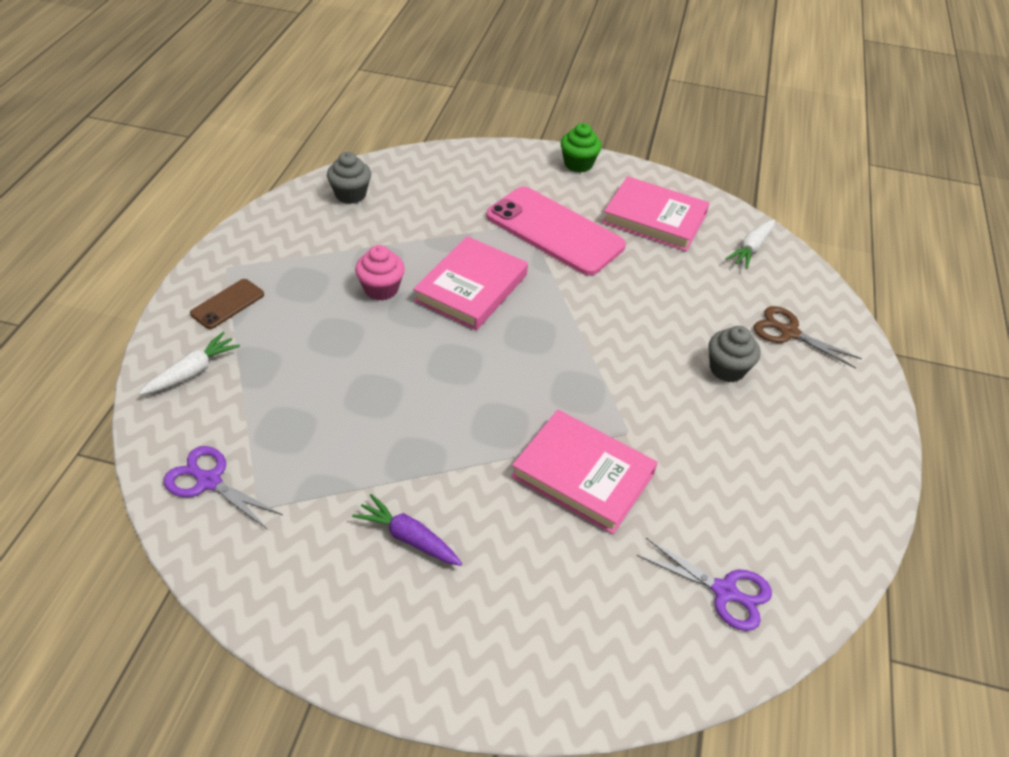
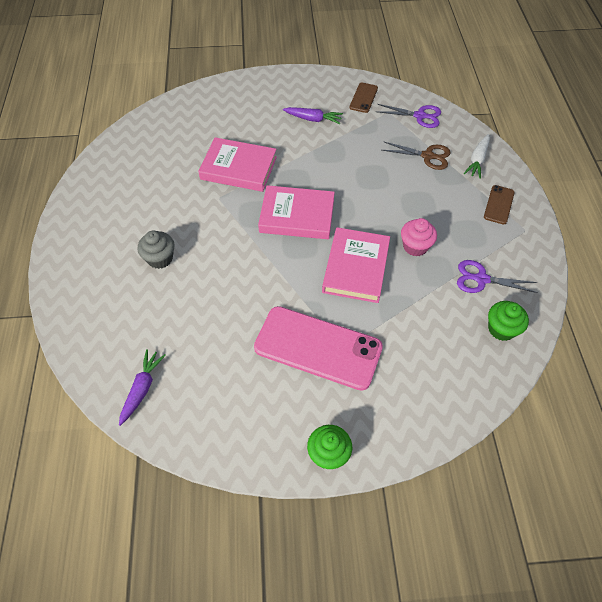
camera: 165 degrees right, 10 degrees up
grey cupcake [327,152,371,204] -> green cupcake [488,301,529,341]
pink book [602,176,710,251] -> pink book moved to [258,185,335,239]
purple scissors [637,538,772,631] -> purple scissors moved to [457,260,538,293]
white carrot [725,219,775,269] -> purple carrot [119,349,166,426]
brown scissors [754,306,862,369] -> brown scissors moved to [382,142,451,170]
none -> brown phone [349,83,378,113]

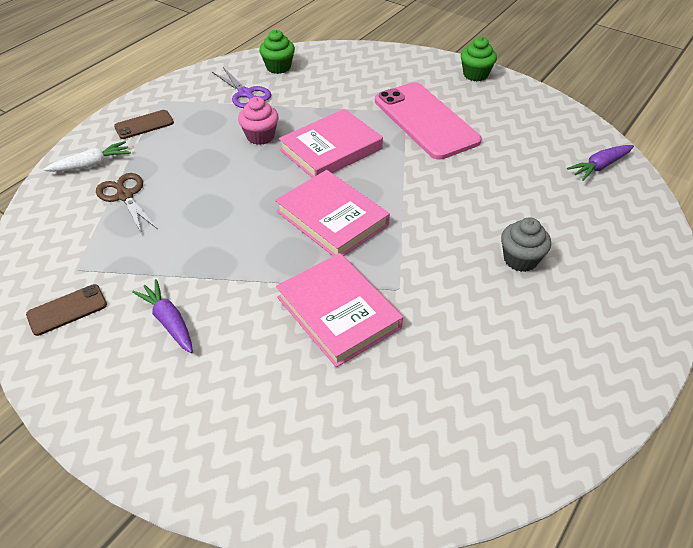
camera: 140 degrees left, 10 degrees down
purple scissors [376,104,441,128] -> none

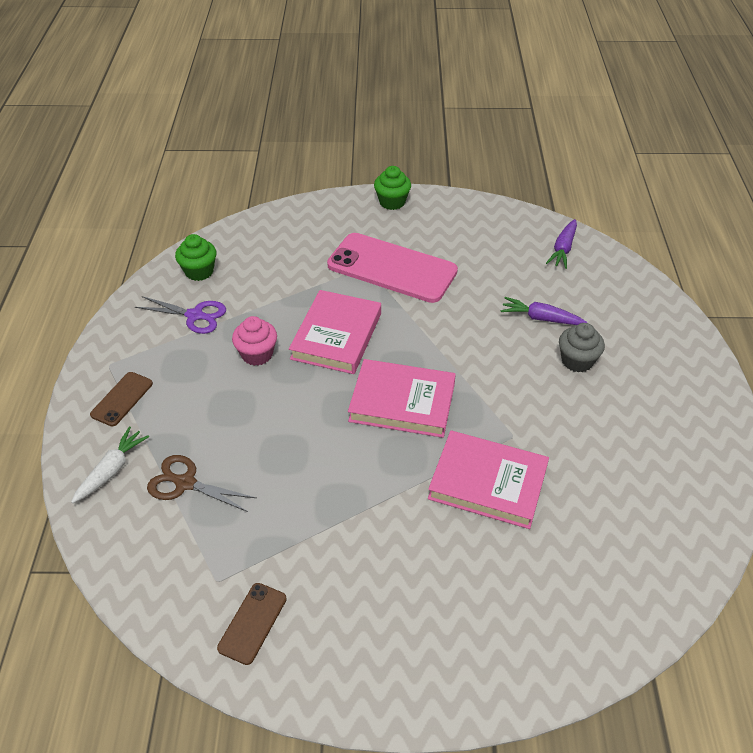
camera: 35 degrees left, 0 degrees up
purple carrot [132,279,193,353] -> purple carrot moved to [501,297,587,325]

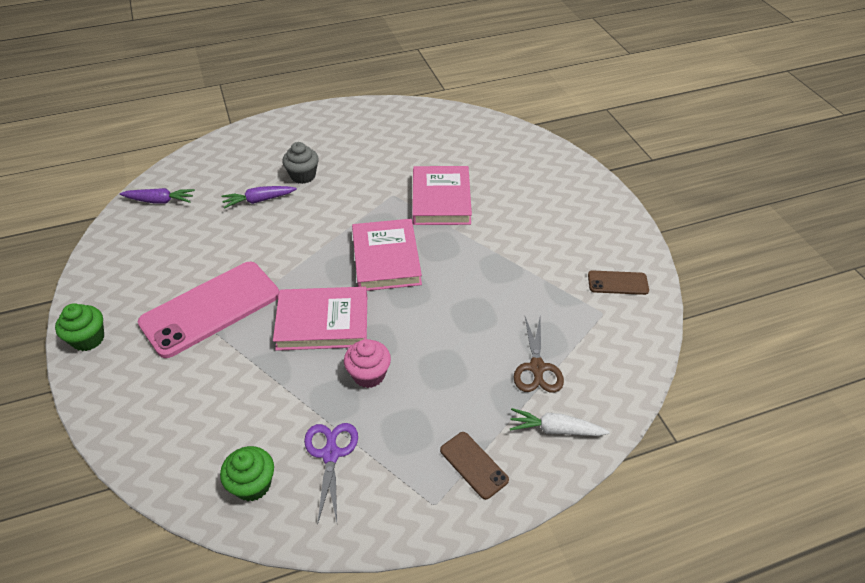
camera: 110 degrees left, 0 degrees up
brown phone [90,372,153,426] -> brown phone turned 45 degrees clockwise [440,432,509,500]
pink phone [327,233,458,303] -> pink phone turned 45 degrees clockwise [138,262,279,358]
purple carrot [501,297,587,325] -> purple carrot turned 75 degrees clockwise [221,186,297,209]

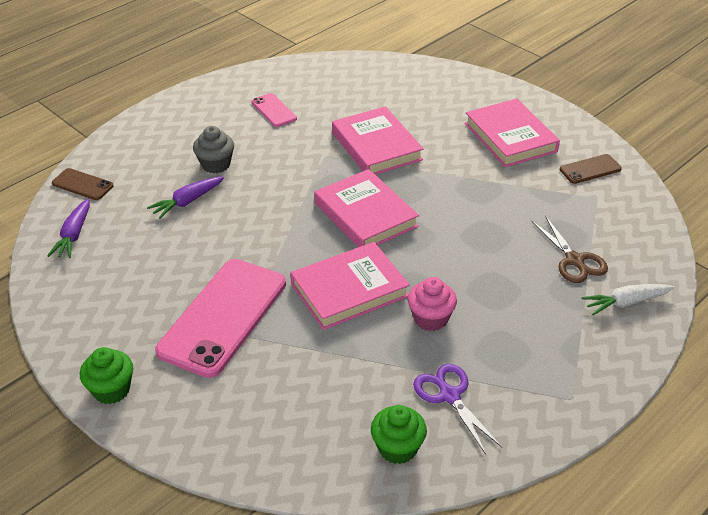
camera: 25 degrees left, 5 degrees down
purple carrot [120,188,195,204] -> purple carrot turned 120 degrees clockwise [47,199,90,258]
brown phone [440,432,509,500] -> brown phone moved to [52,168,114,200]
none -> pink phone [251,93,297,127]
none -> pink book [465,98,560,167]

